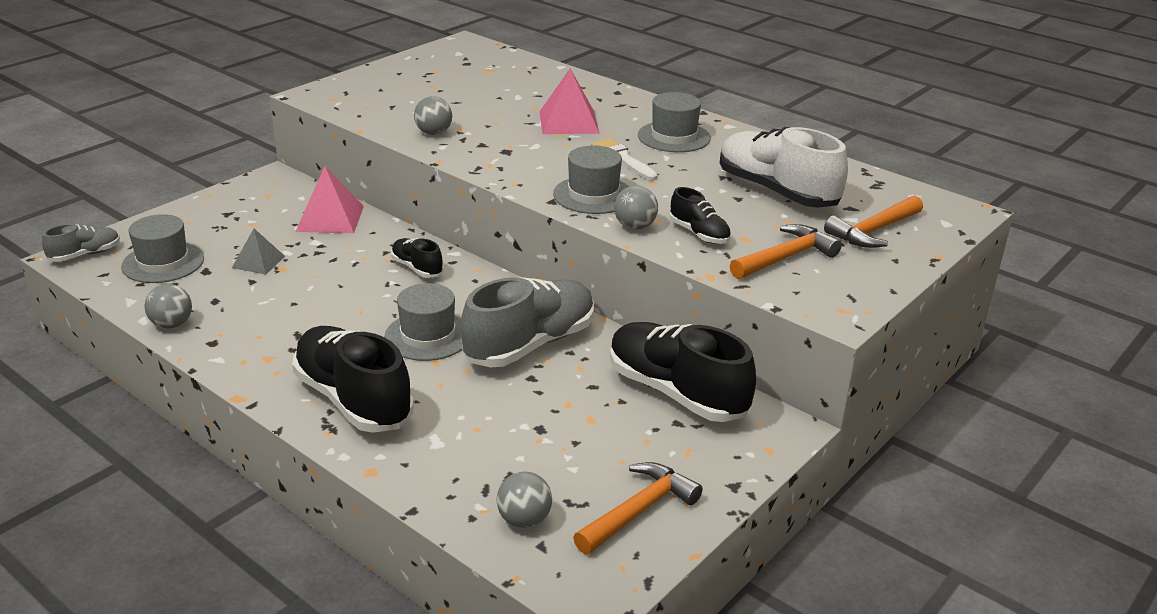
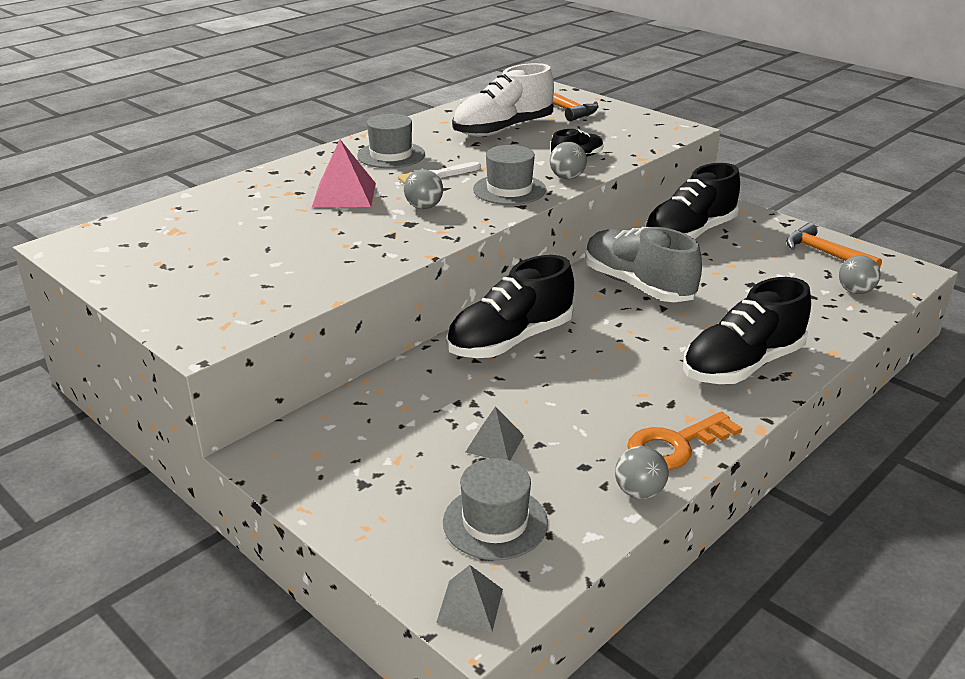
camera: 85 degrees left, 0 degrees up
grey shoe [42,224,120,262] -> grey pyramid [436,565,503,632]
pink pyramid [295,166,364,233] -> none
grey hat [384,283,462,361] -> none
black shoe [391,238,443,278] -> black shoe [446,255,574,358], size x2.02
grey ball [414,96,452,135] -> grey ball moved to [404,169,443,209]
orange hammer [730,224,842,279] -> none
none -> orange key [627,412,742,470]

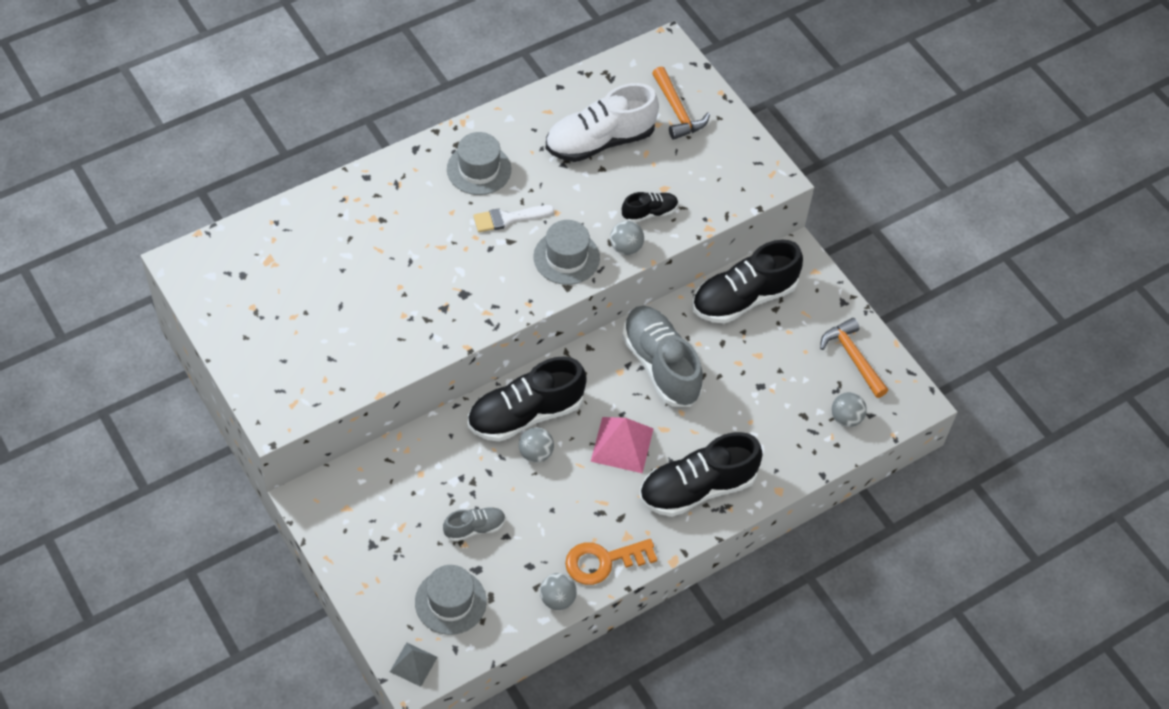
camera: 10 degrees right, 25 degrees up
pink pyramid [312,140,376,207] -> pink pyramid moved to [591,417,654,473]
grey ball [404,169,443,209] -> grey ball moved to [519,427,554,463]
grey pyramid [466,406,524,460] -> grey shoe [443,507,506,542]

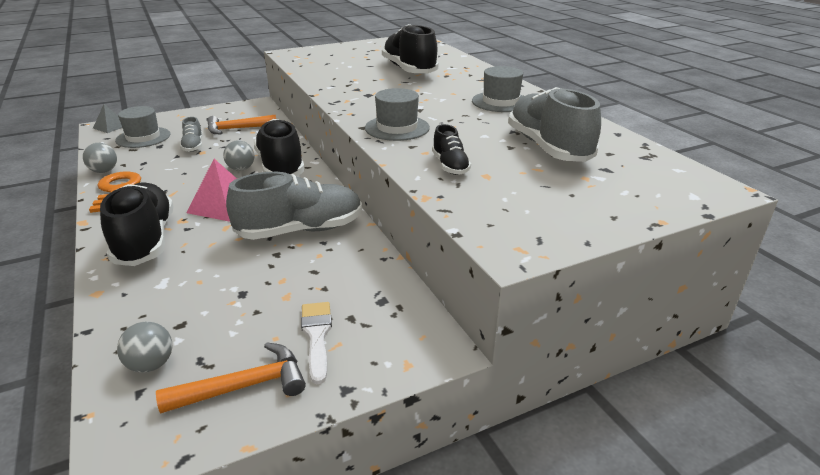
camera: 100 degrees right, 25 degrees down
white brush [473,205,554,232] -> white brush moved to [301,302,332,384]
white shoe [546,83,659,162] -> grey shoe [508,87,601,162]
grey ball [610,221,644,255] -> none
orange hammer [652,66,710,140] -> orange hammer moved to [207,115,276,134]
black shoe [692,240,803,324] -> black shoe moved to [382,24,439,73]

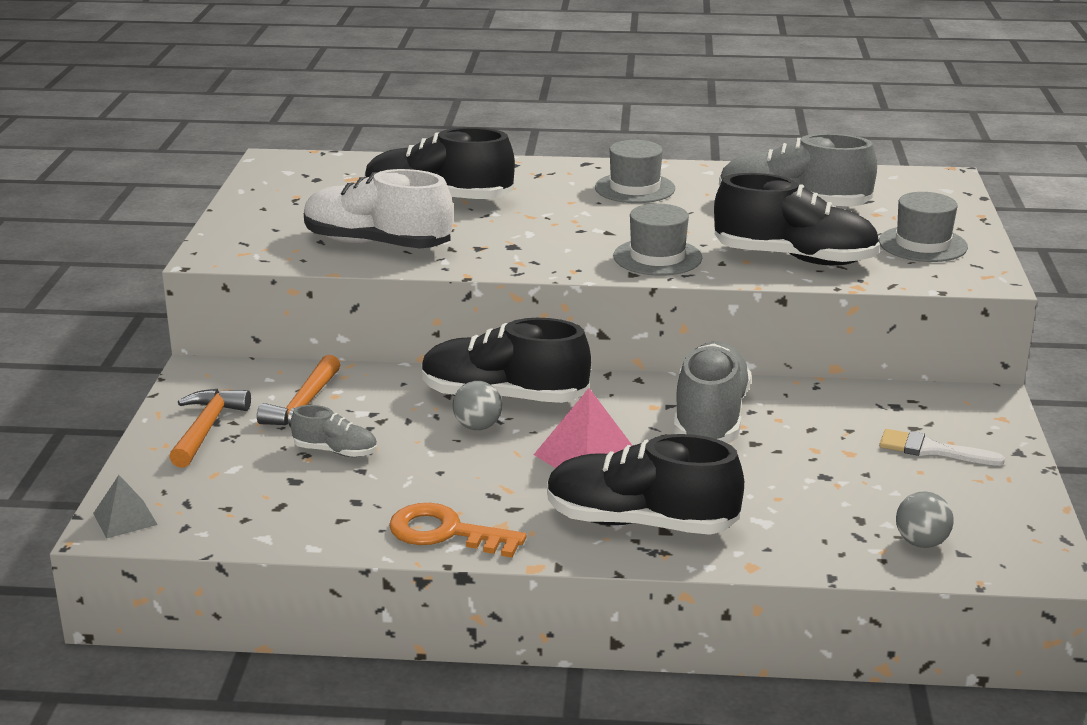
camera: 60 degrees left, 5 degrees down
grey ball [83,143,117,173] -> none
grey hat [115,106,170,148] -> grey hat moved to [879,192,968,262]
orange hammer [156,342,306,414] -> orange hammer moved to [169,389,251,468]
black shoe [432,124,471,175] -> black shoe [714,173,880,265], size x2.02
none -> white shoe [304,169,453,248]

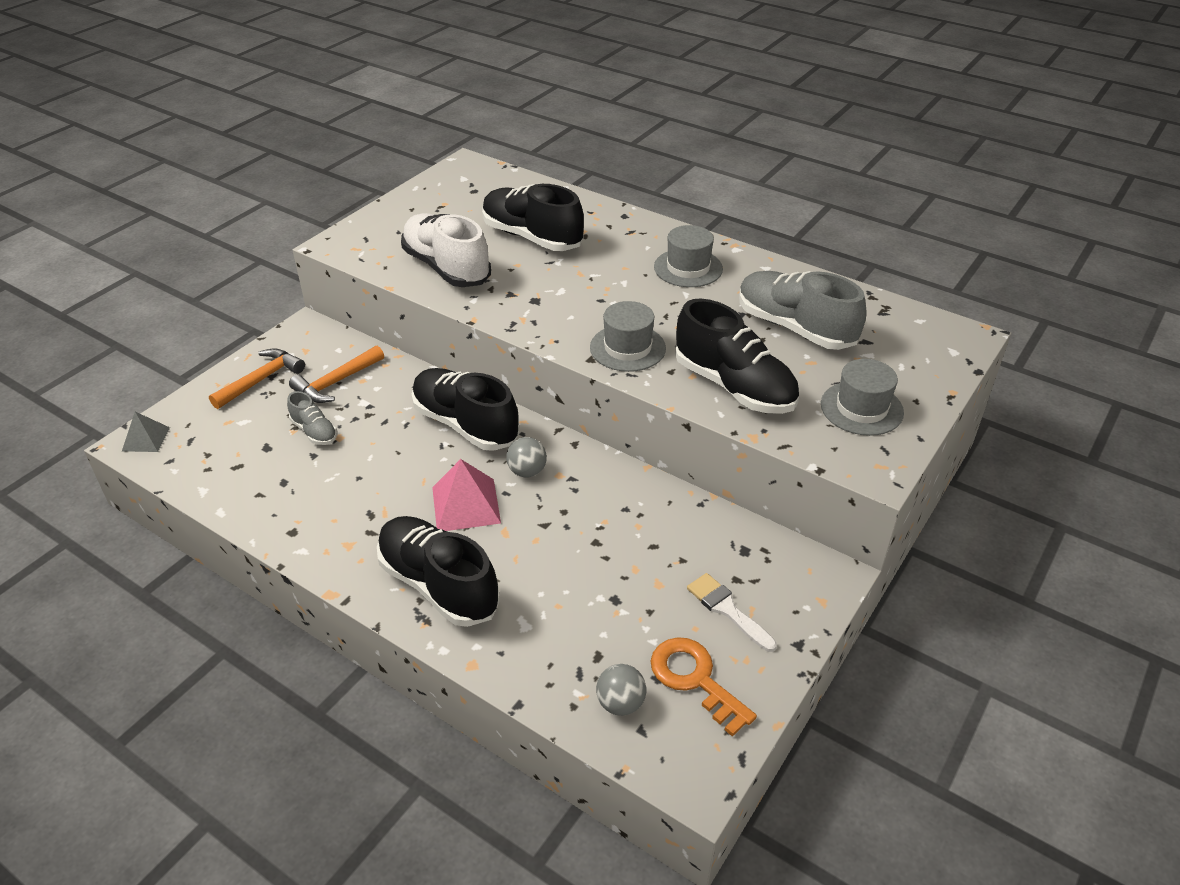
camera: 30 degrees right, 15 degrees up
orange key [389,503,526,558] -> orange key moved to [651,637,757,737]
grey ball [453,381,502,430] -> grey ball moved to [506,437,547,477]
grey shoe [674,341,751,443] -> none

